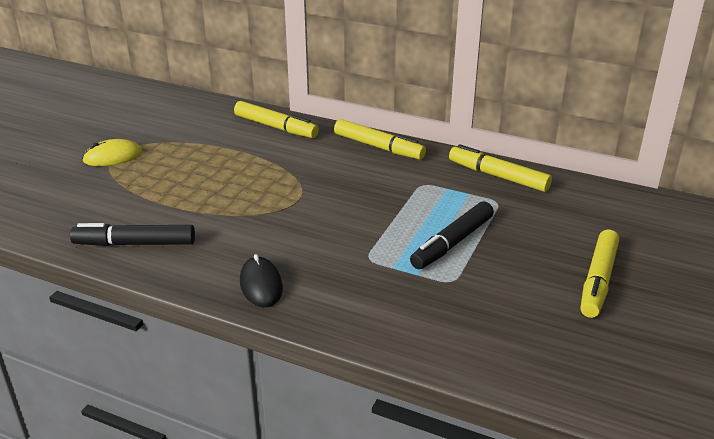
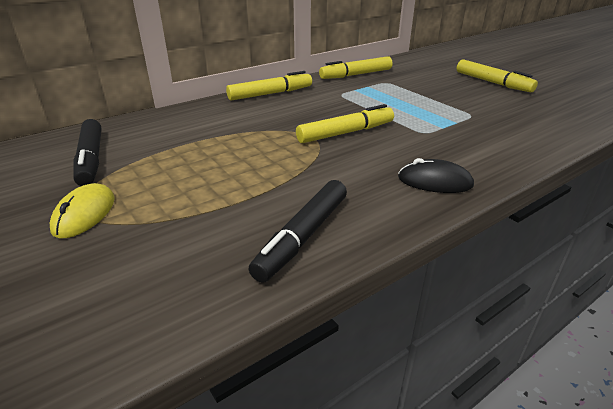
camera: 60 degrees left, 0 degrees up
yellow marker [234,101,319,138] -> yellow marker moved to [296,104,394,143]
black marker [410,201,494,269] -> black marker moved to [73,119,101,186]

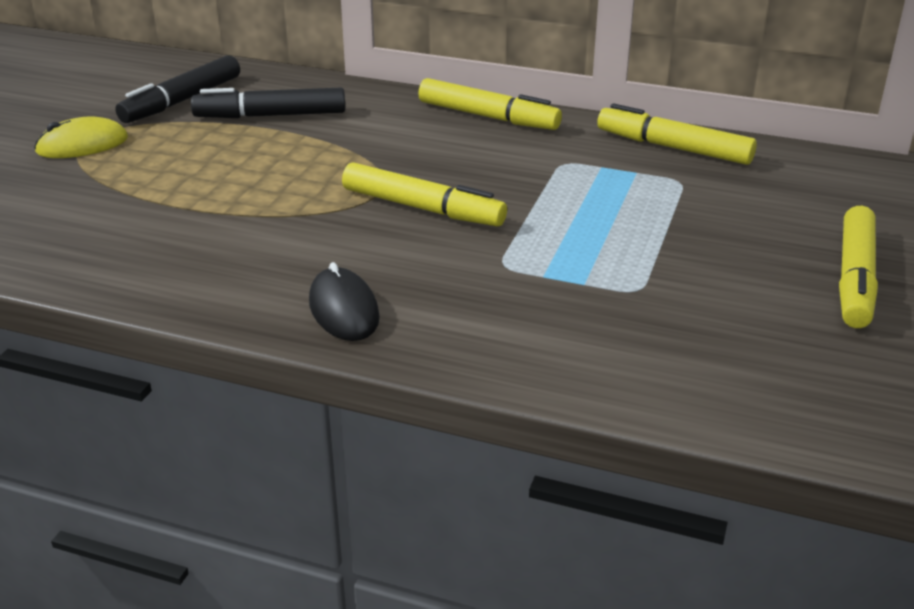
camera: 55 degrees right, 0 degrees up
black marker [249,180,347,283] -> black marker moved to [191,88,345,118]

